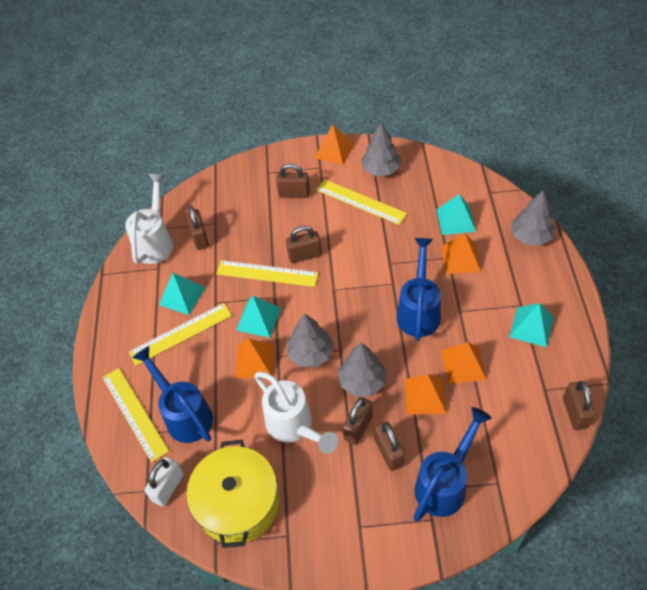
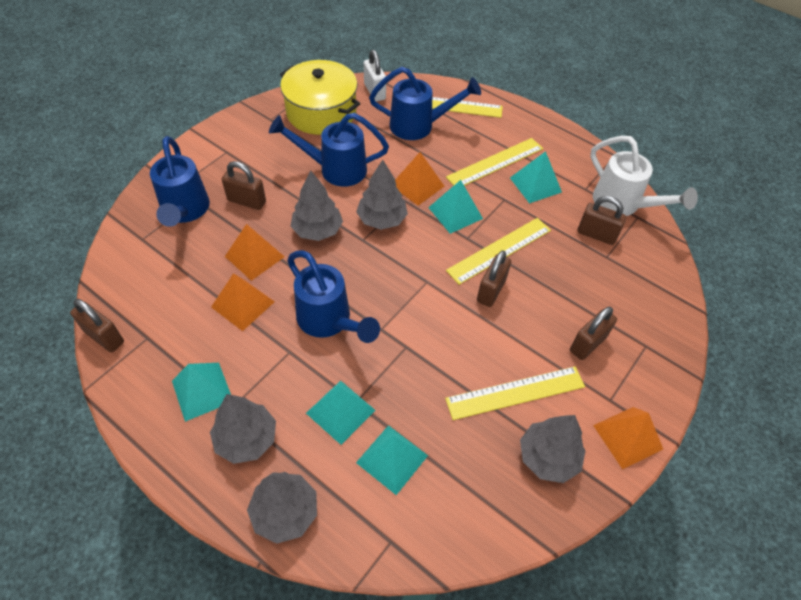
camera: 125 degrees right, 0 degrees up
yellow ruler [129,303,232,366] -> yellow ruler turned 45 degrees clockwise [446,138,543,186]
white watering can [254,372,338,454] -> blue watering can [269,113,389,187]
brown padlock [342,397,373,445] -> none
orange pyramid [442,233,481,274] -> turquoise pyramid [306,381,376,445]
none -> grey tree [210,394,276,464]

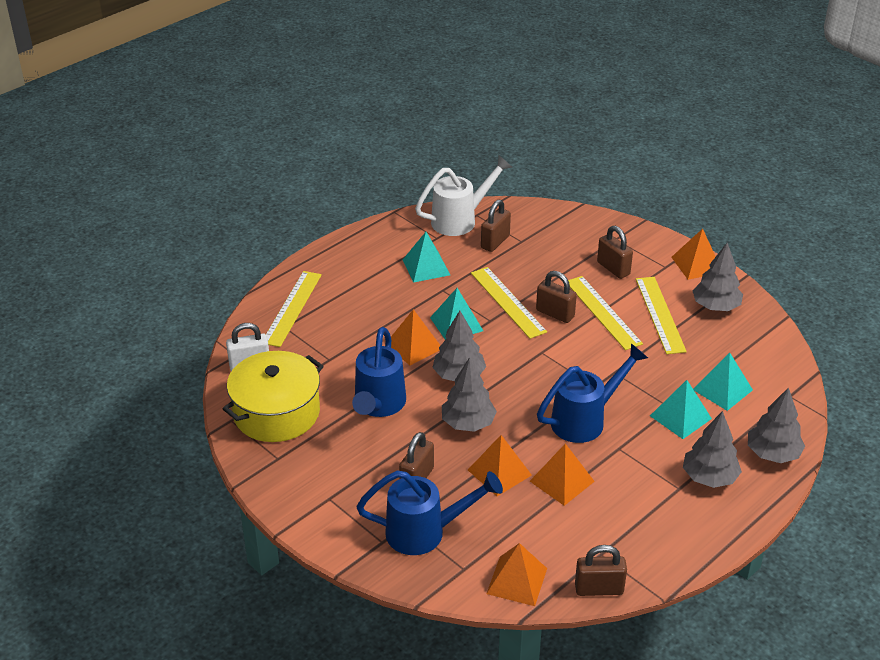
camera: 80 degrees left, 15 degrees down
brown padlock [70,299,124,352] -> brown padlock turned 45 degrees clockwise [575,545,627,596]
turquoise pyramid [172,363,231,422] -> none
blue watering can [369,67,481,140] -> none
yellow ruler [446,138,543,186] -> yellow ruler moved to [568,276,643,350]
none -> orange pyramid [486,543,547,606]

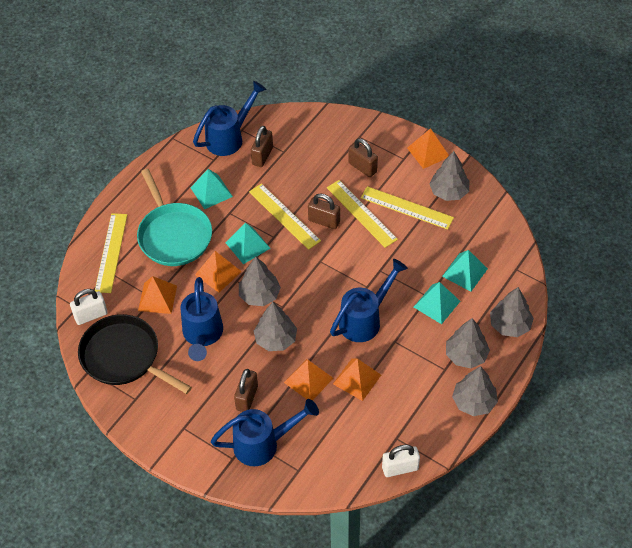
camera: 10 degrees left, 15 degrees up
yellow pot [222,351,324,442] -> black pan [78,314,192,394]
white watering can [415,155,512,236] -> blue watering can [193,81,267,156]
orange pyramid [486,543,547,606] -> orange pyramid moved to [138,276,177,314]
brown padlock [575,545,627,596] -> white padlock [382,445,420,477]
yellow ruler [636,277,687,354] -> yellow ruler turned 45 degrees counterclockwise [361,186,454,230]
none -> turquoise pan [137,169,212,266]
none -> grey tree [452,366,498,416]

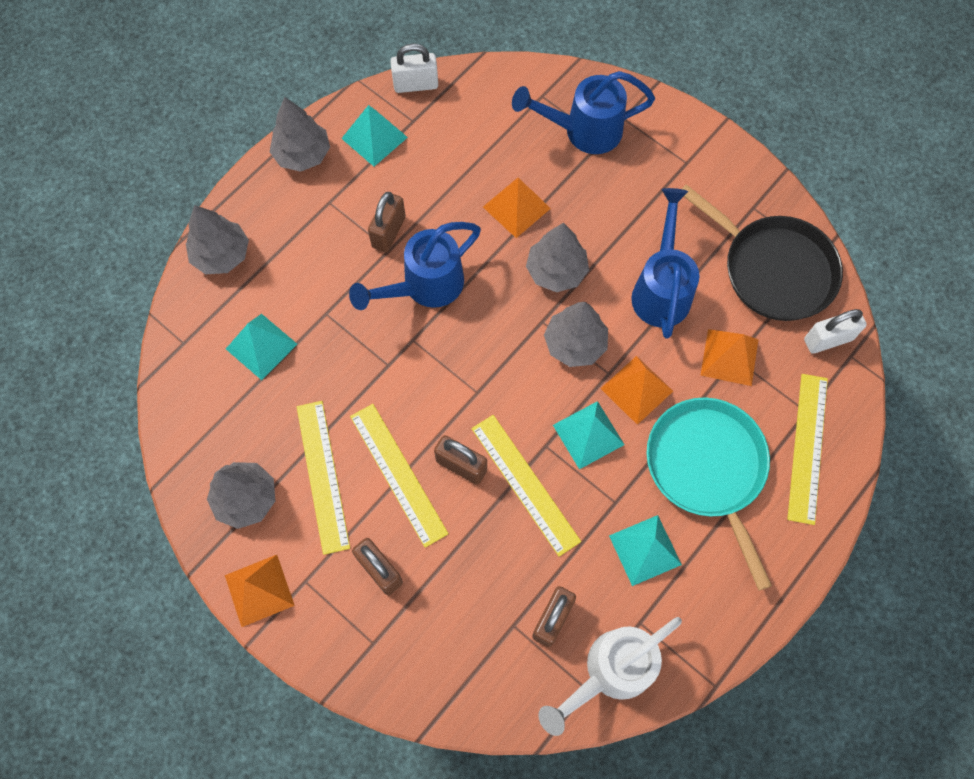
camera: 175 degrees left, 15 degrees up
blue watering can [193,81,267,156] -> white watering can [538,617,682,736]
brown padlock [234,369,258,412] -> brown padlock moved to [368,192,406,253]
orange pyramid [333,358,381,401] -> none
yellow ruler [361,186,454,230] -> yellow ruler turned 45 degrees clockwise [297,401,350,555]
turquoise pyramid [414,282,460,324] -> turquoise pyramid moved to [341,105,408,167]
grey tree [446,318,490,368] -> none

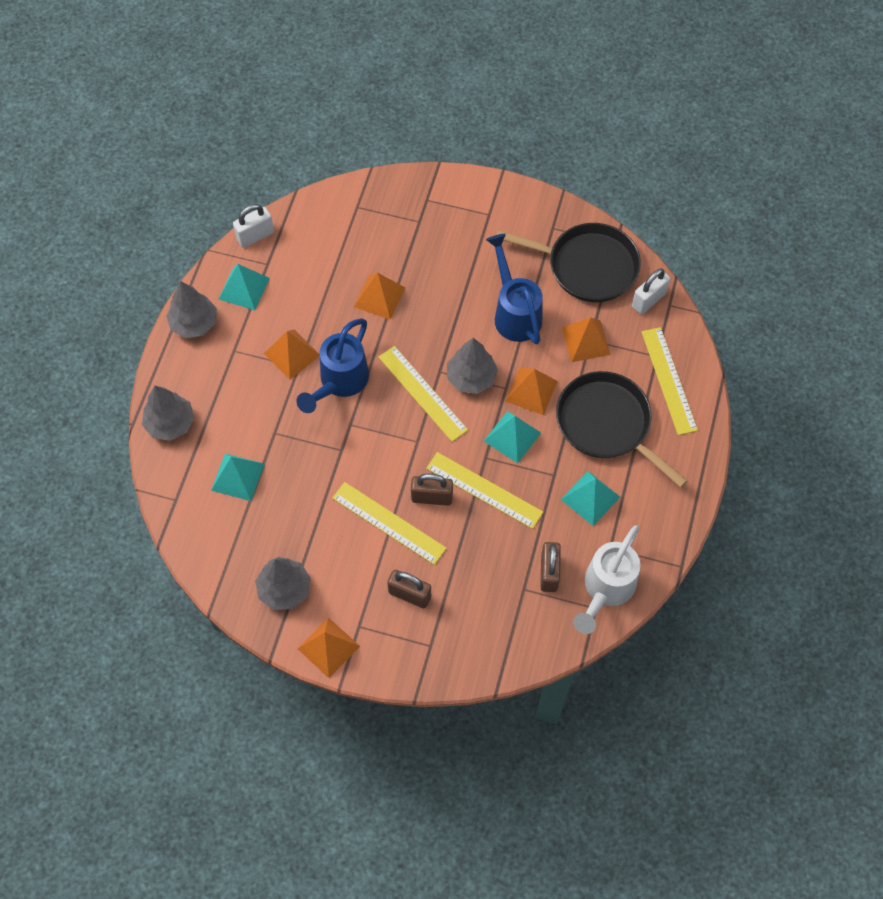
camera: 25 degrees left, 5 degrees down
yellow ruler [297,401,350,555] -> yellow ruler moved to [378,346,468,442]
brown padlock [368,192,406,253] -> orange pyramid [264,330,320,380]
blue watering can [512,71,655,154] -> none
grey tree [526,223,589,292] -> none
turquoise pan [646,397,772,591] -> black pan [556,371,688,488]

